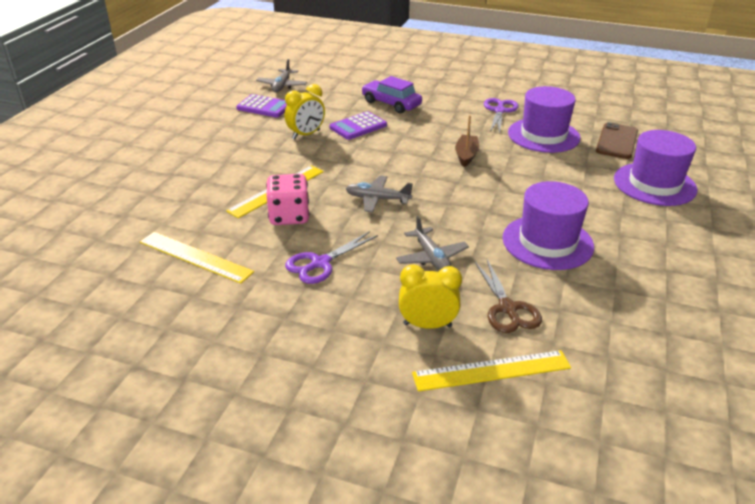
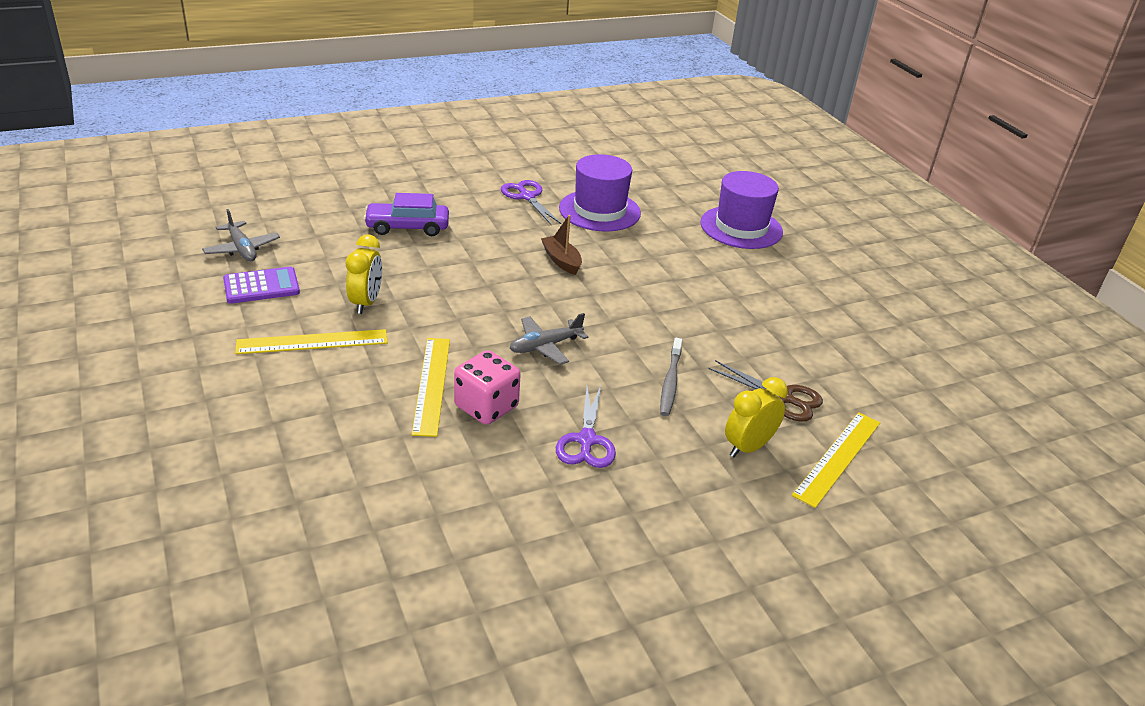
camera: 45 degrees left, 0 degrees up
yellow ruler [140,232,254,283] -> yellow ruler moved to [235,329,388,354]
purple calculator [330,111,387,140] -> none
grey plane [396,216,469,271] -> grey toothbrush [660,338,682,416]
purple hat [503,181,594,270] -> none
brown phone [596,122,638,159] -> none

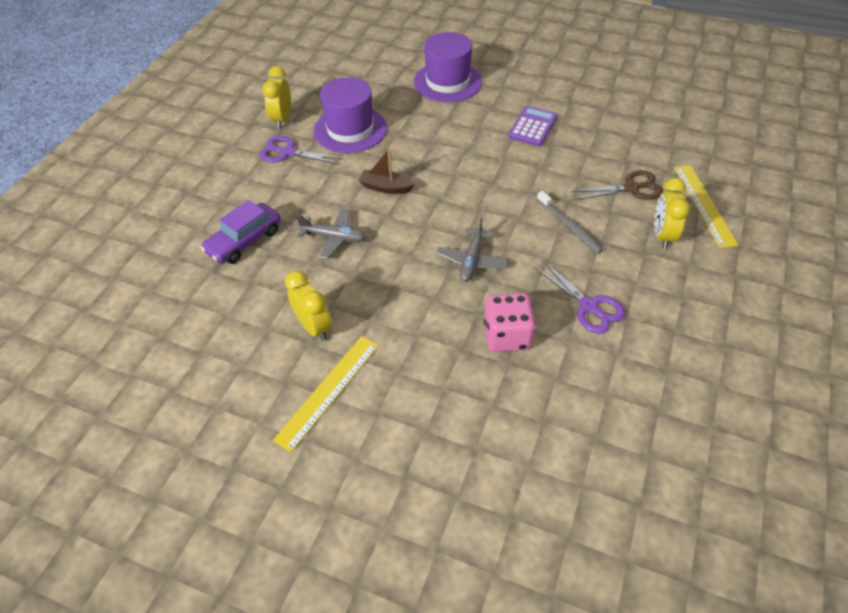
camera: 40 degrees left, 15 degrees up
grey plane [202,209,280,261] -> grey plane moved to [296,208,366,259]
purple calculator [223,267,300,304] -> purple calculator moved to [508,106,558,146]
yellow ruler [411,338,450,437] -> none
none -> yellow clock [262,66,291,129]

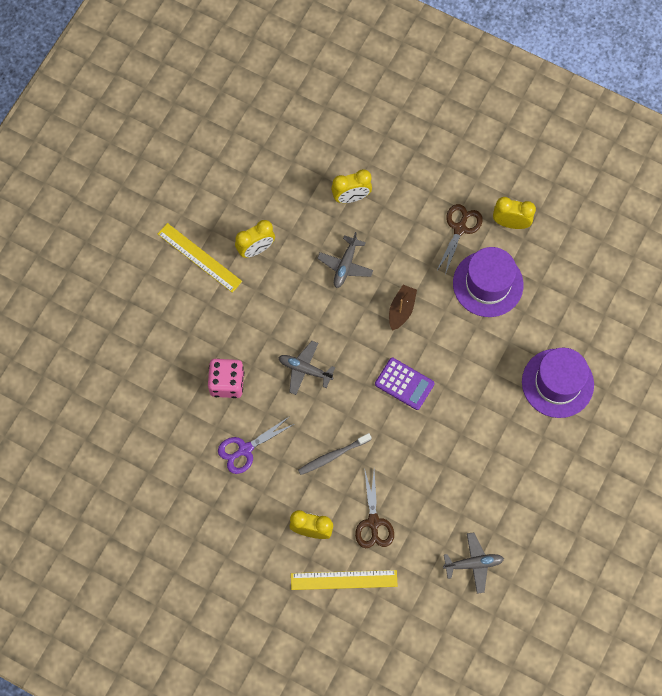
camera: 95 degrees right, 20 degrees up
purple car [201,200,281,264] -> yellow clock [331,169,372,203]
purple scissors [259,136,344,164] -> brown scissors [436,204,483,275]
purple calculator [508,106,558,146] -> purple calculator moved to [375,358,435,410]
none -> grey plane [443,532,504,594]

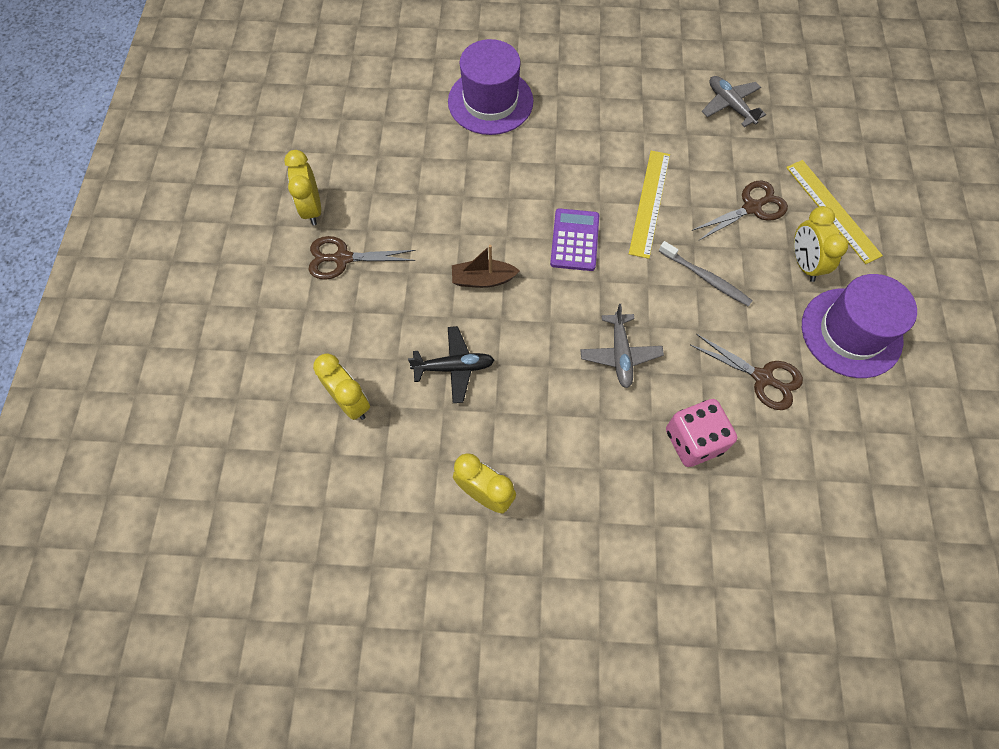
camera: 115 degrees left, 5 degrees down
yellow ruler [158,223,242,293] -> yellow ruler moved to [629,151,670,259]
purple scissors [218,416,294,474] -> brown scissors [690,334,803,410]
grey plane [317,232,373,288] -> black plane [408,326,495,403]
purple hat [453,247,524,317] -> purple hat moved to [802,274,917,378]

